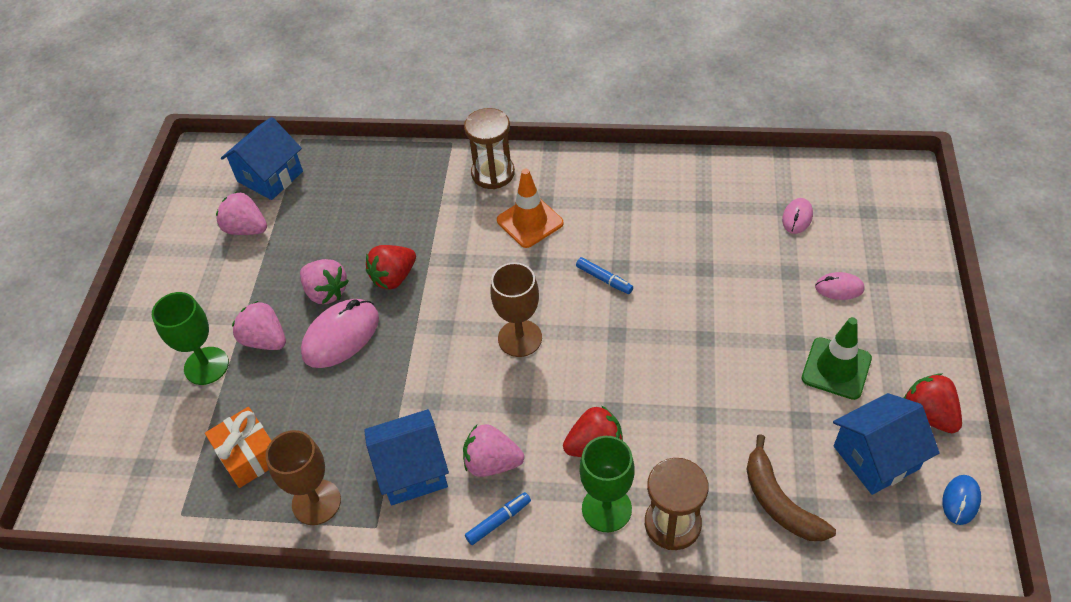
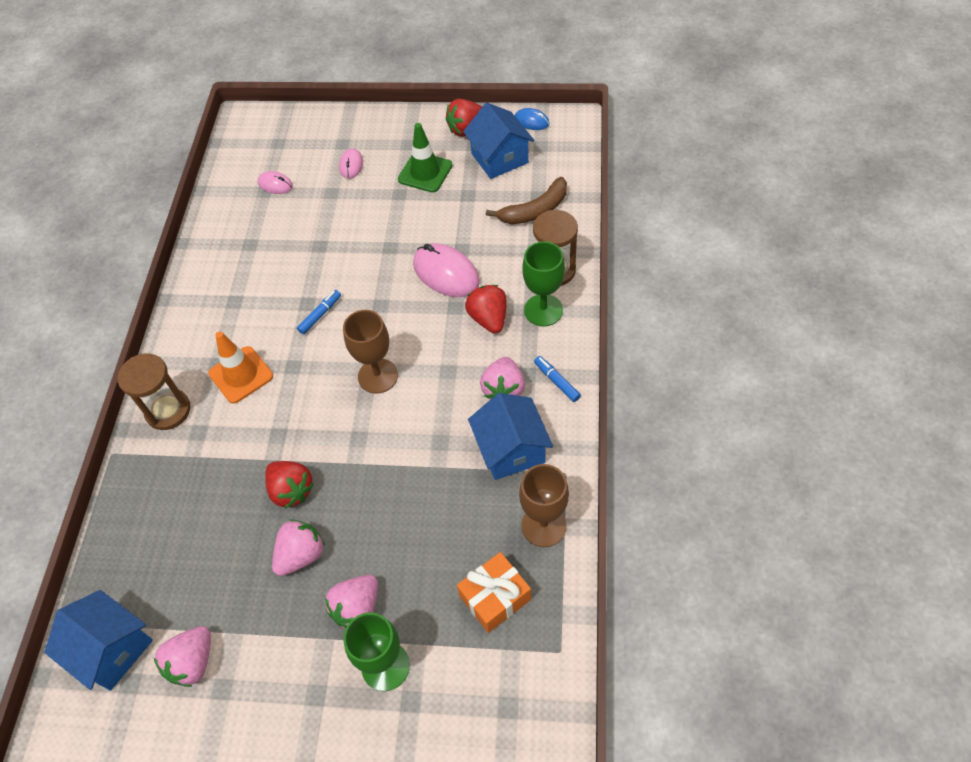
camera: 90 degrees left, 5 degrees up
pink mouse [301,299,379,368] -> pink mouse moved to [413,243,480,297]

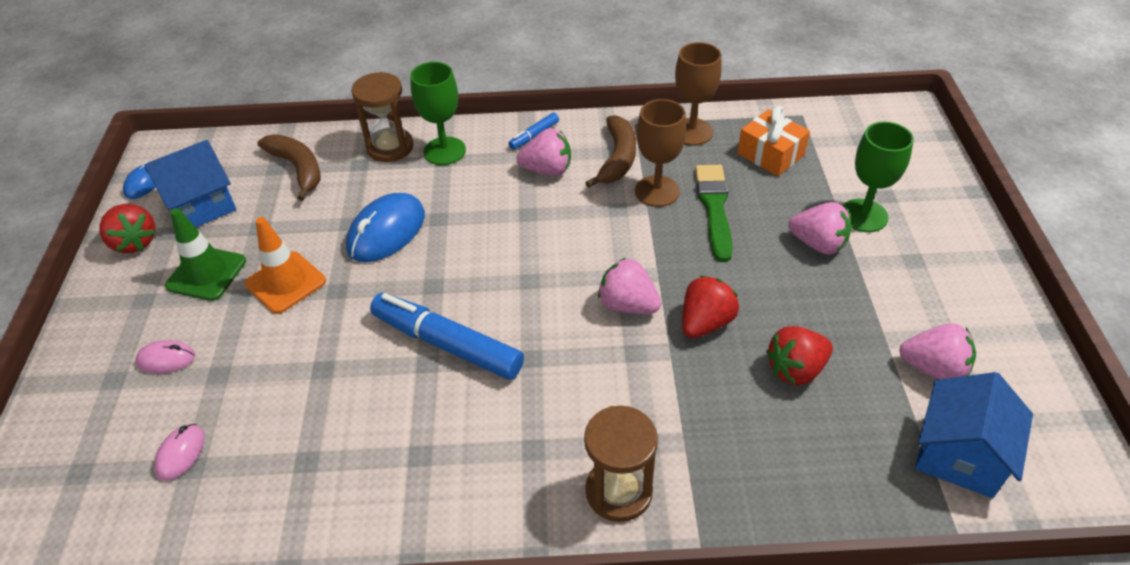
camera: 100 degrees left, 10 degrees down
orange traffic cone [208,332,273,403] -> orange traffic cone moved to [245,217,326,314]
pink strawberry [272,519,325,576] -> pink strawberry moved to [598,258,661,314]
blue marker [297,290,341,334] -> blue marker [370,293,524,380], size x2.17
brown goblet [343,310,398,394] -> brown goblet moved to [635,99,686,207]
pink mouse [413,243,480,297] -> blue mouse [346,193,425,262]
red strawberry [465,285,507,333] -> red strawberry moved to [766,326,833,385]
blue house [468,393,553,480] -> brown banana [585,115,636,188]
none -> green brush [695,165,733,262]

